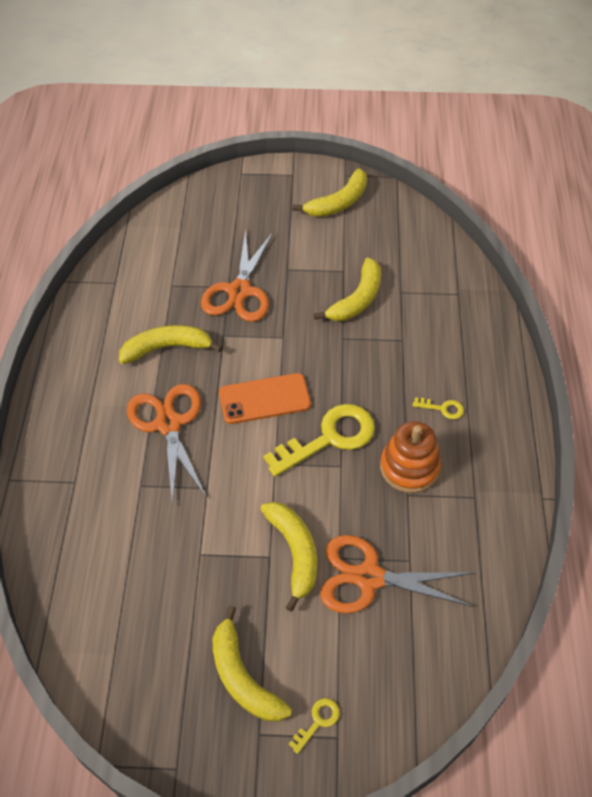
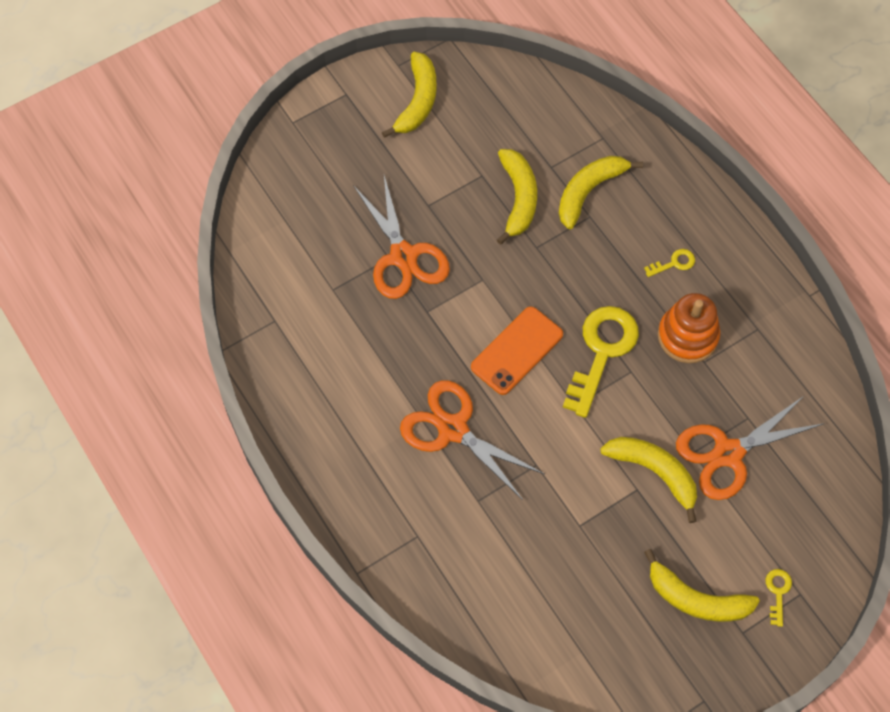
camera: 35 degrees left, 10 degrees up
yellow banana [119,325,222,364] -> yellow banana moved to [559,156,643,229]

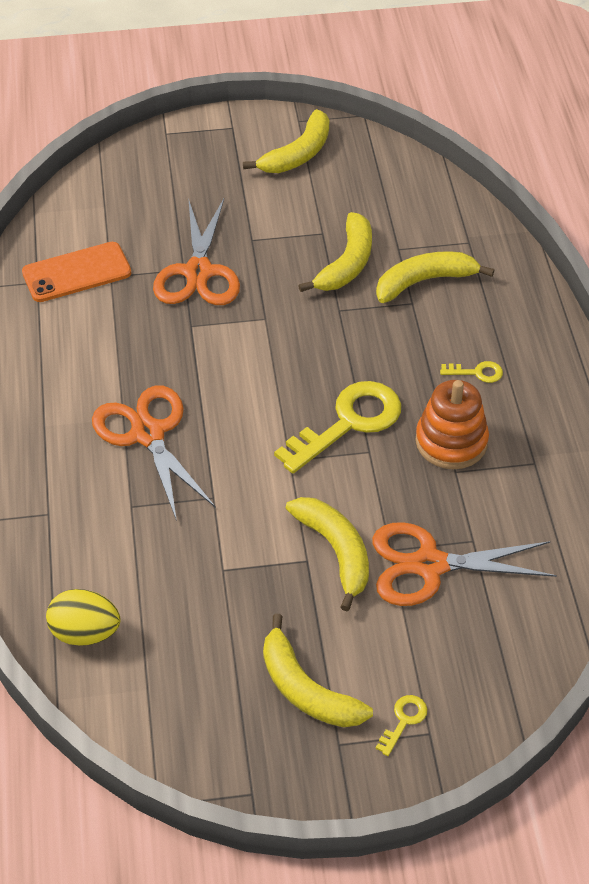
camera: 25 degrees right, 15 degrees down
orange phone [471,306,563,395] -> orange phone moved to [22,242,131,302]
none -> yellow egg [46,589,121,646]

